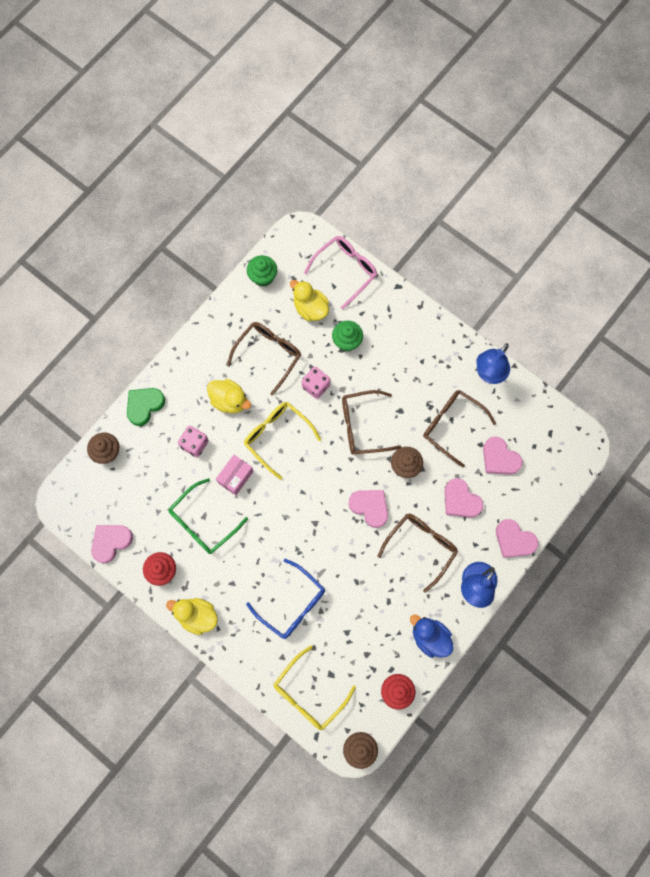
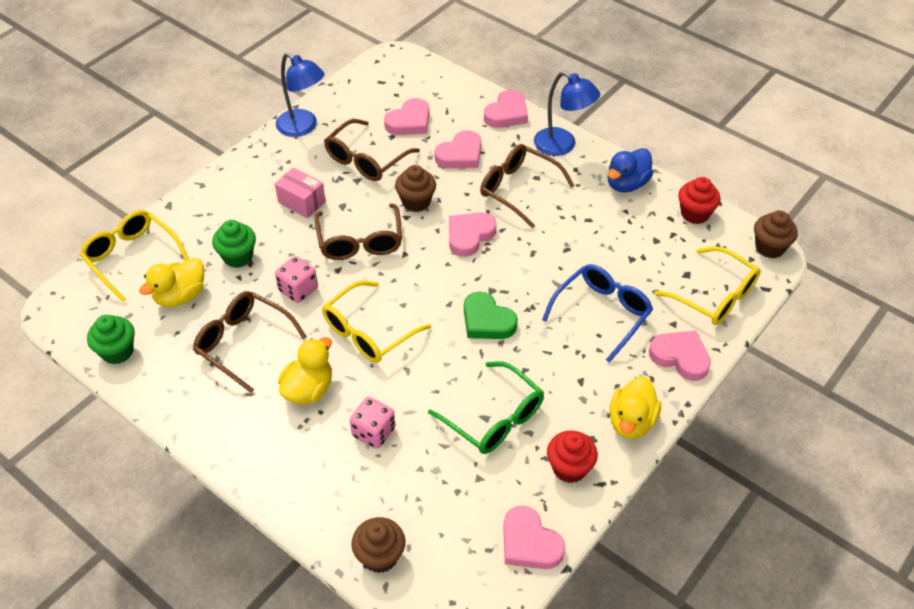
camera: 90 degrees left, 25 degrees down
green heart [127,388,165,426] -> green heart moved to [464,292,518,339]
pink box [216,455,254,495] -> pink box moved to [275,167,326,218]
pink glasses [304,236,377,309] -> yellow glasses [80,210,189,302]
none -> pink heart [649,331,711,381]

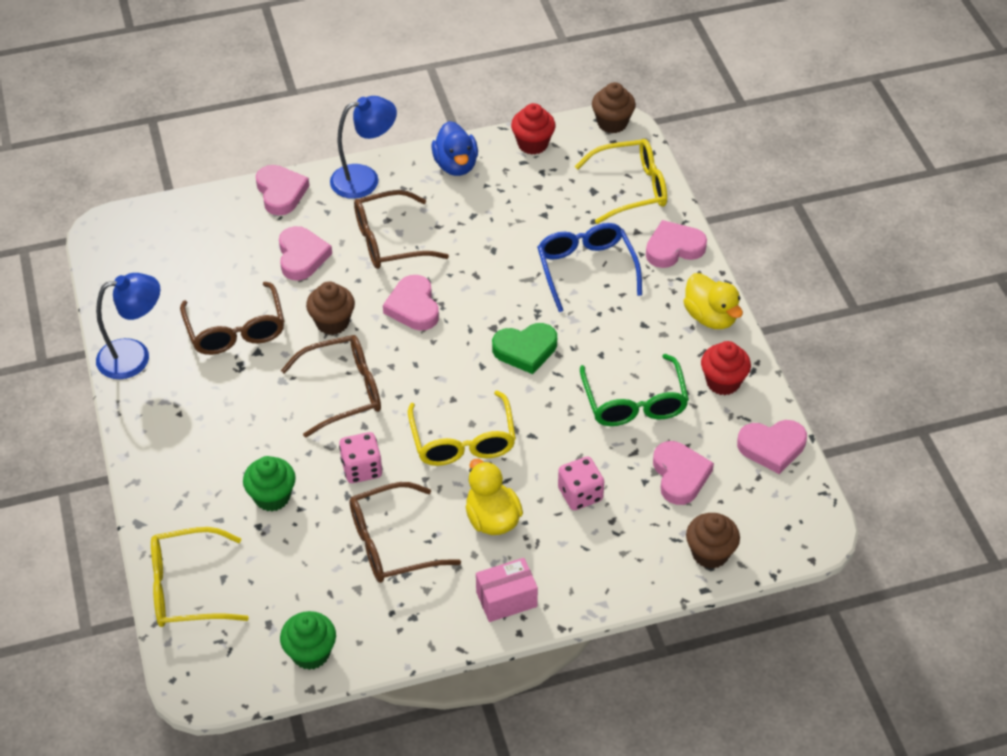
camera: 55 degrees left, 0 degrees up
yellow duck [139,258,204,307] -> none
pink box [275,167,326,218] -> pink box moved to [476,558,538,622]
brown glasses [315,203,402,260] -> brown glasses turned 45 degrees counterclockwise [281,335,381,438]
pink heart [384,98,429,135] -> pink heart moved to [653,441,714,505]
green glasses [428,361,544,454] -> green glasses turned 90 degrees clockwise [580,354,689,426]

